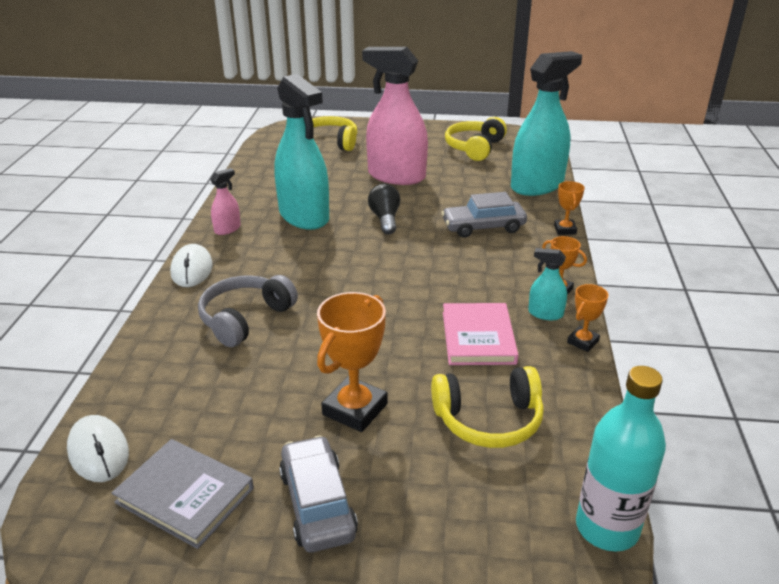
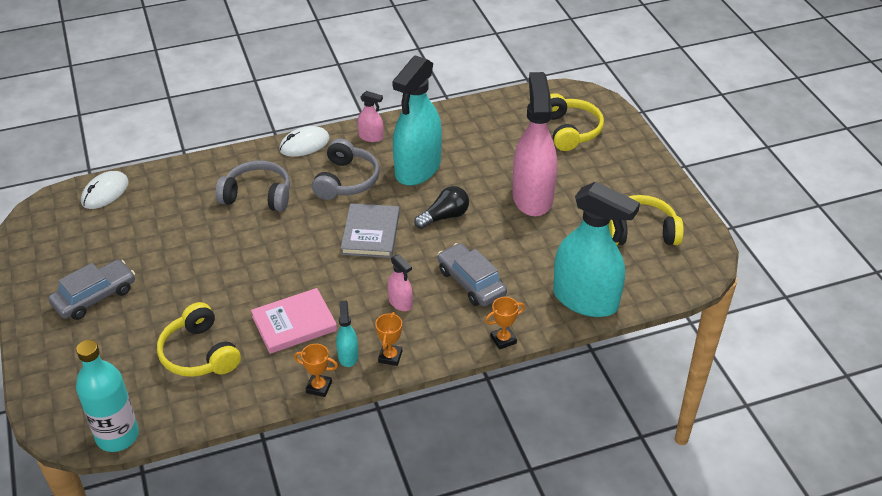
camera: 65 degrees right, 10 degrees up
grey book [112,439,254,549] -> grey book moved to [341,203,400,258]
orange trophy [317,292,388,432] -> none
none -> grey headphones [312,138,380,200]
none -> pink spray bottle [387,254,413,311]

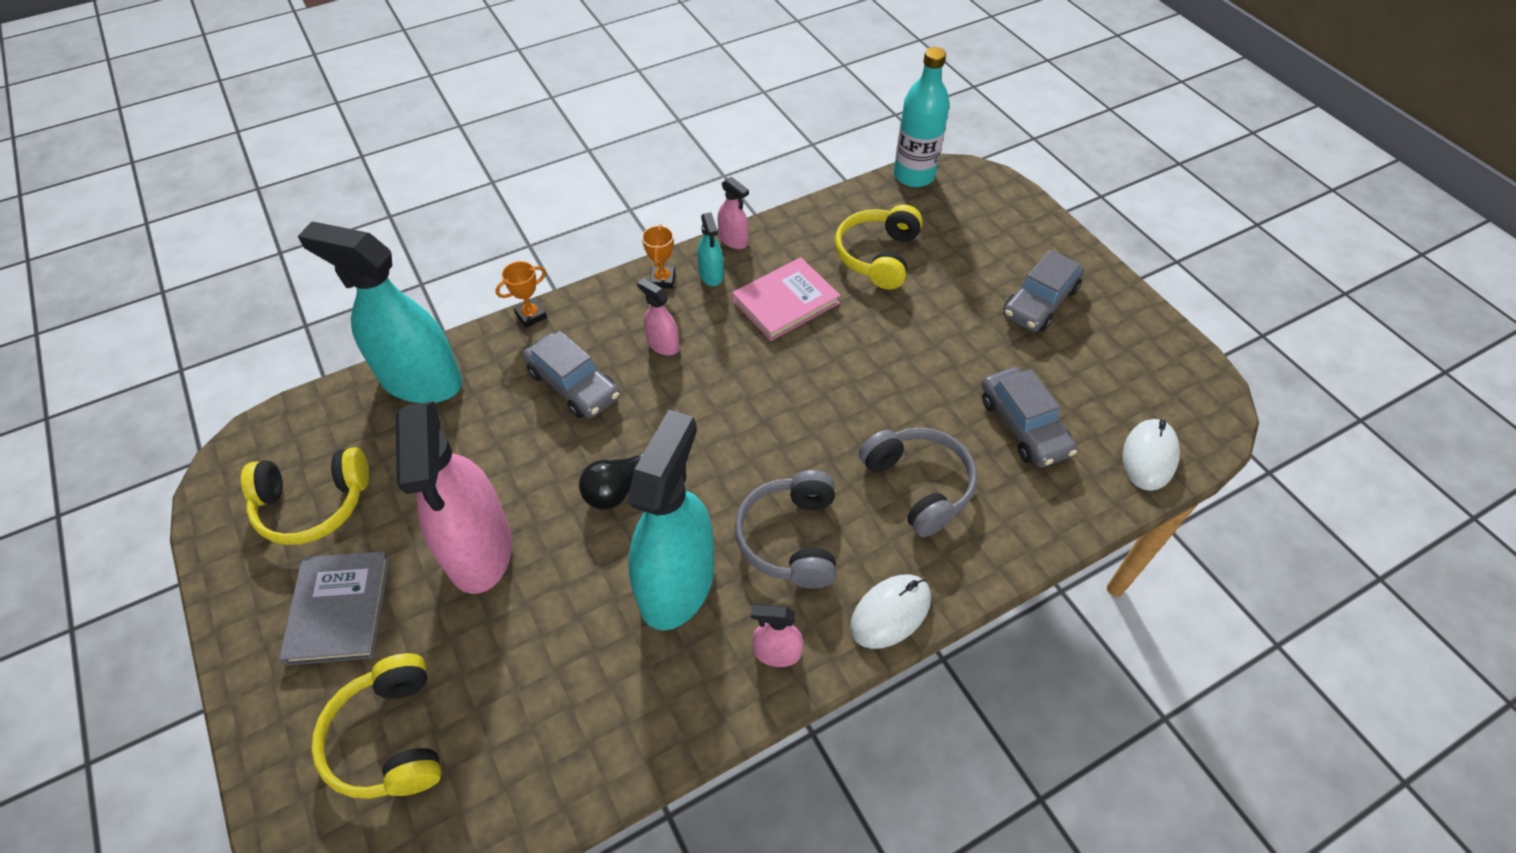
camera: 170 degrees right, 10 degrees up
yellow headphones [157,302,241,377] -> yellow headphones turned 120 degrees counterclockwise [835,204,923,290]
grey headphones [215,160,290,212] -> grey headphones turned 120 degrees counterclockwise [859,427,977,537]
orange trophy [294,344,338,397] -> pink spray bottle [718,177,749,249]
grey book [341,203,400,258] -> grey book moved to [279,551,390,665]
none -> grey car [982,367,1077,467]

